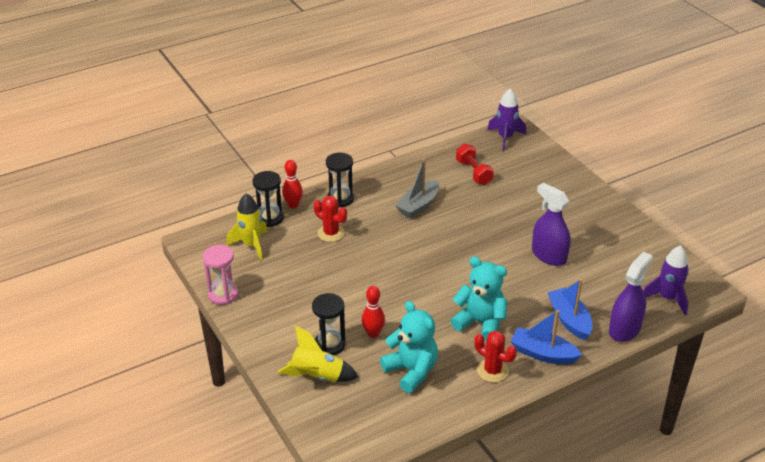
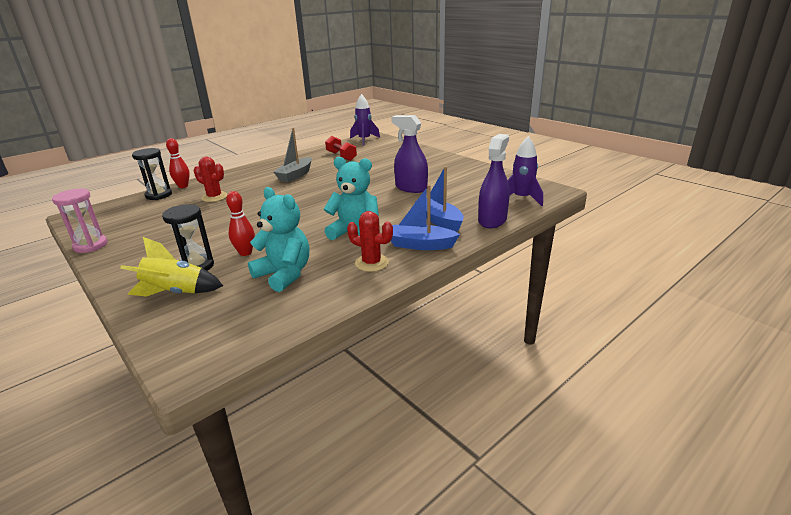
camera: 10 degrees left, 10 degrees down
yellow rocket [226,193,268,260] -> none
black hourglass [326,152,354,208] -> none

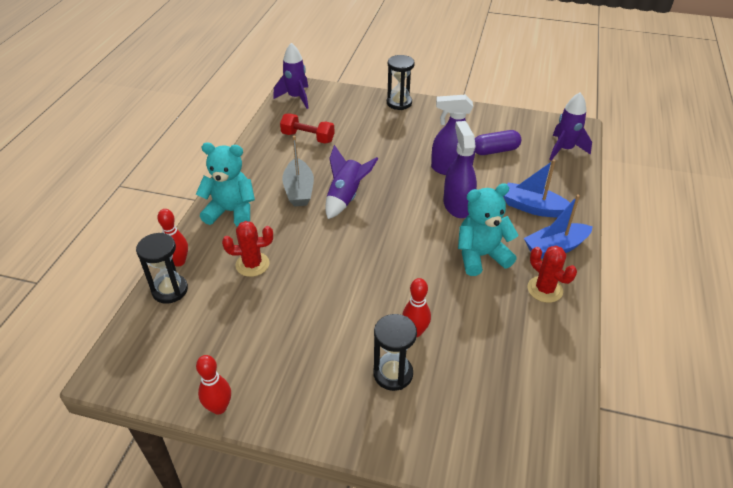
camera: 35 degrees left, 15 degrees up
pink hourglass [52,188,108,253] -> red bowling pin [196,355,231,415]
yellow rocket [120,237,223,297] -> none
turquoise teddy bear [248,187,309,292] -> turquoise teddy bear moved to [196,143,255,227]
red cactus [347,211,393,272] -> red cactus turned 60 degrees clockwise [527,246,577,303]
purple spray bottle [478,134,510,228] -> purple spray bottle moved to [443,121,477,218]
none -> purple rocket [325,145,378,219]
none -> black hourglass [387,55,415,110]
none -> purple capsule [475,130,521,155]

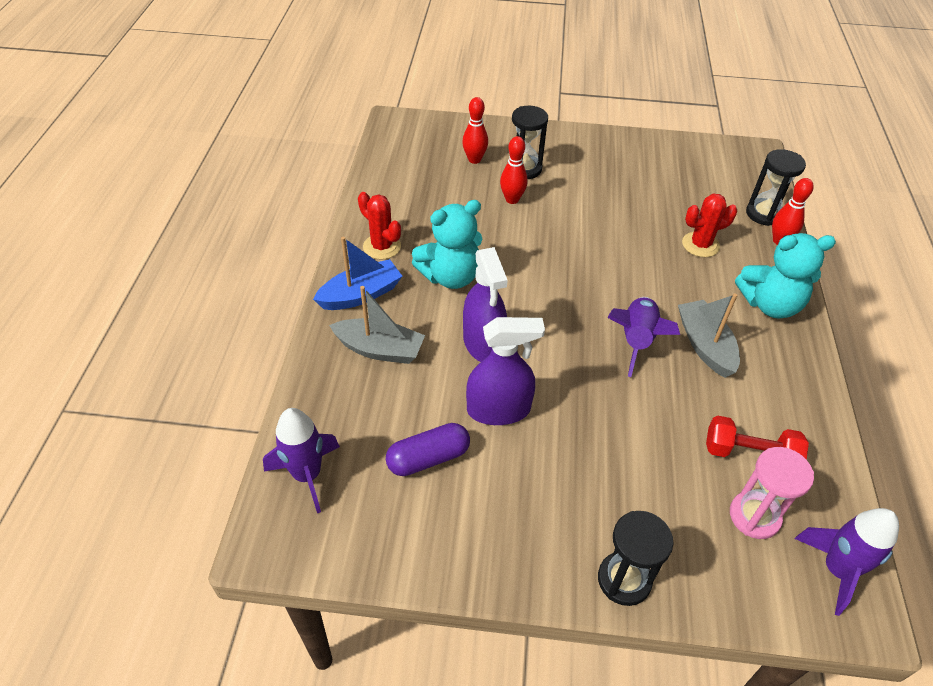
camera: 170 degrees right, 5 degrees up
red bowling pin [196,355,231,415] -> red bowling pin moved to [462,97,488,164]
blue boat [503,160,570,217] -> grey boat [329,286,425,364]
none -> pink hourglass [730,447,814,539]

